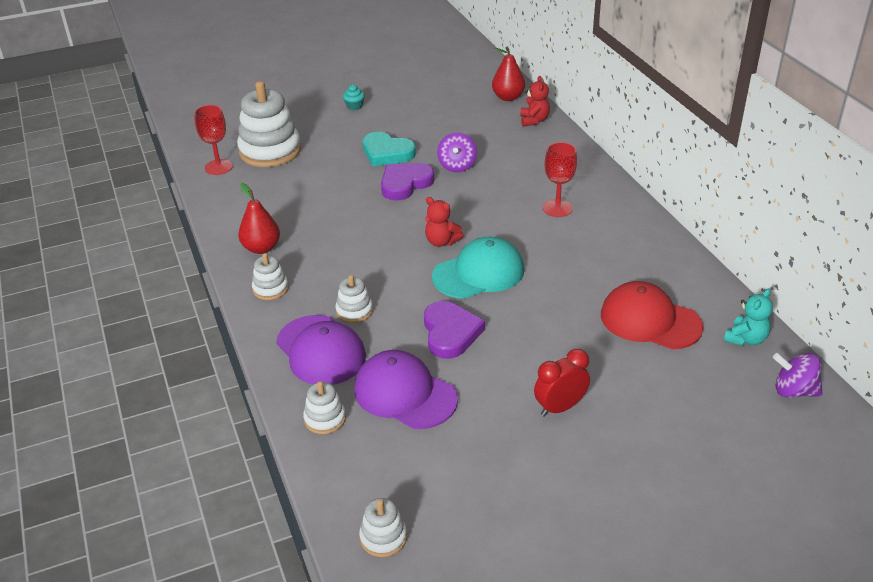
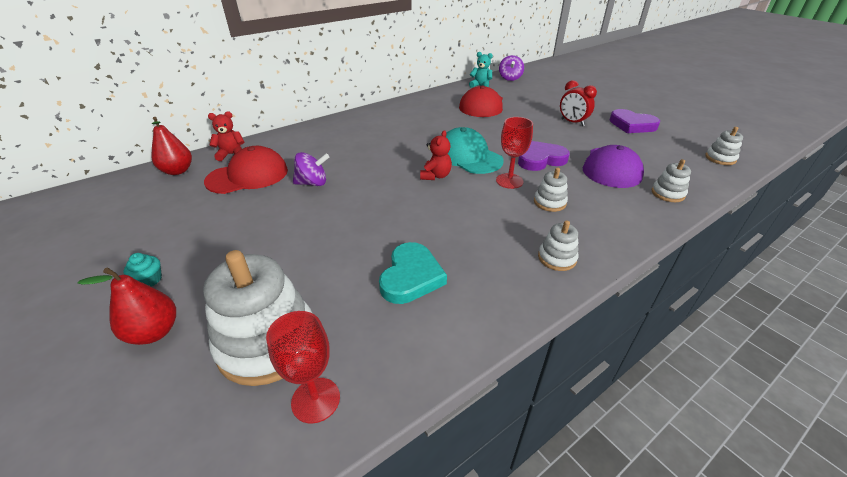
camera: 105 degrees left, 0 degrees up
red pear [238,183,280,254] -> red pear moved to [78,268,176,345]
purple cap [276,315,366,385] -> none
turquoise heart [363,132,416,166] -> turquoise heart moved to [379,242,447,304]
purple heart [381,163,434,200] -> purple heart moved to [609,109,660,133]
red goblet [543,142,577,217] -> red goblet moved to [496,117,533,189]
none -> red cap [204,146,288,194]

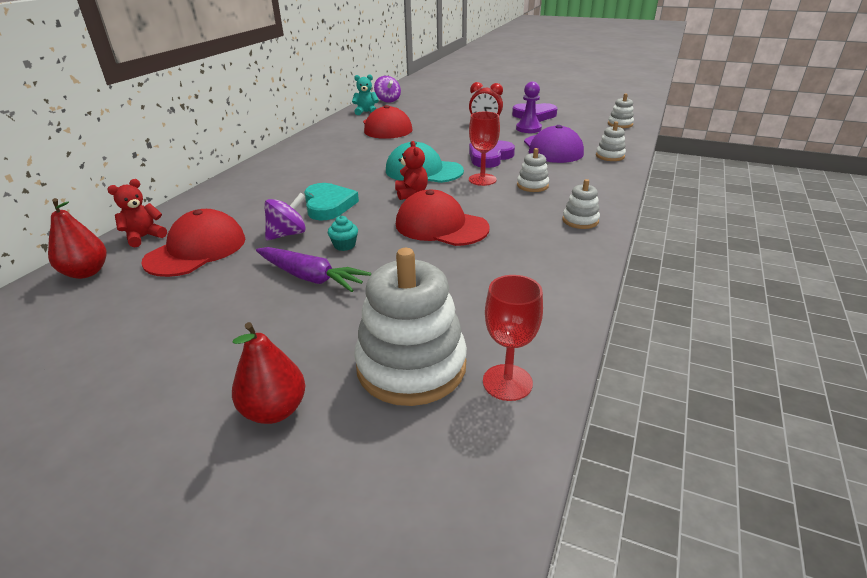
camera: 30 degrees left, 5 degrees down
turquoise cupcake [124,253,162,287] -> turquoise cupcake moved to [328,216,358,251]
turquoise heart [379,242,447,304] -> turquoise heart moved to [304,183,359,220]
none -> purple carrot [256,247,371,292]
none -> red cap [396,190,490,246]
none -> purple pawn [516,82,542,133]

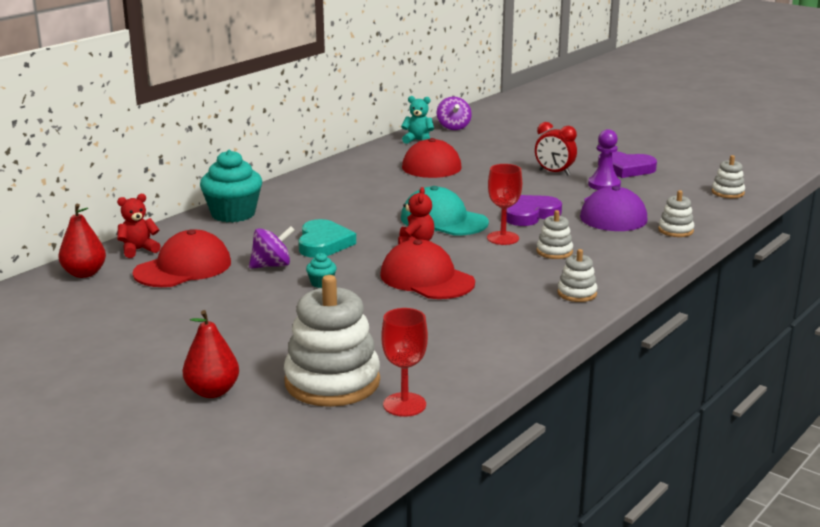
camera: 15 degrees right, 10 degrees down
purple carrot [256,247,371,292] -> none
none -> turquoise cupcake [200,150,262,222]

